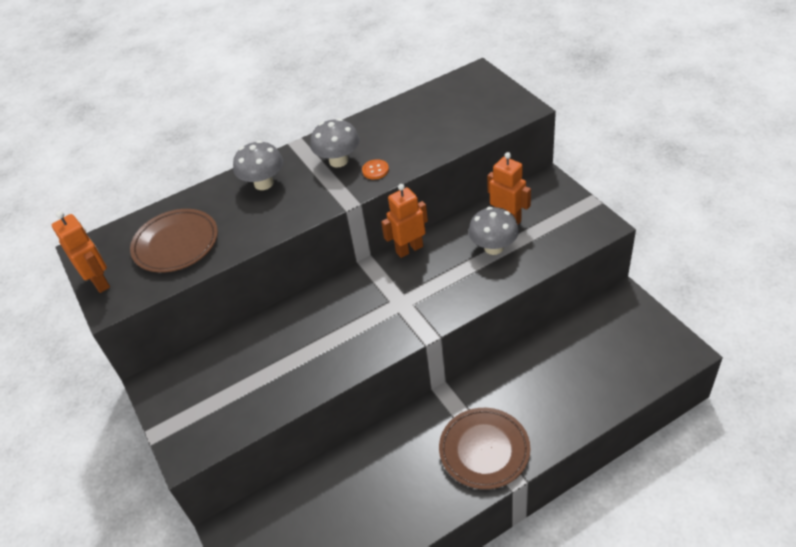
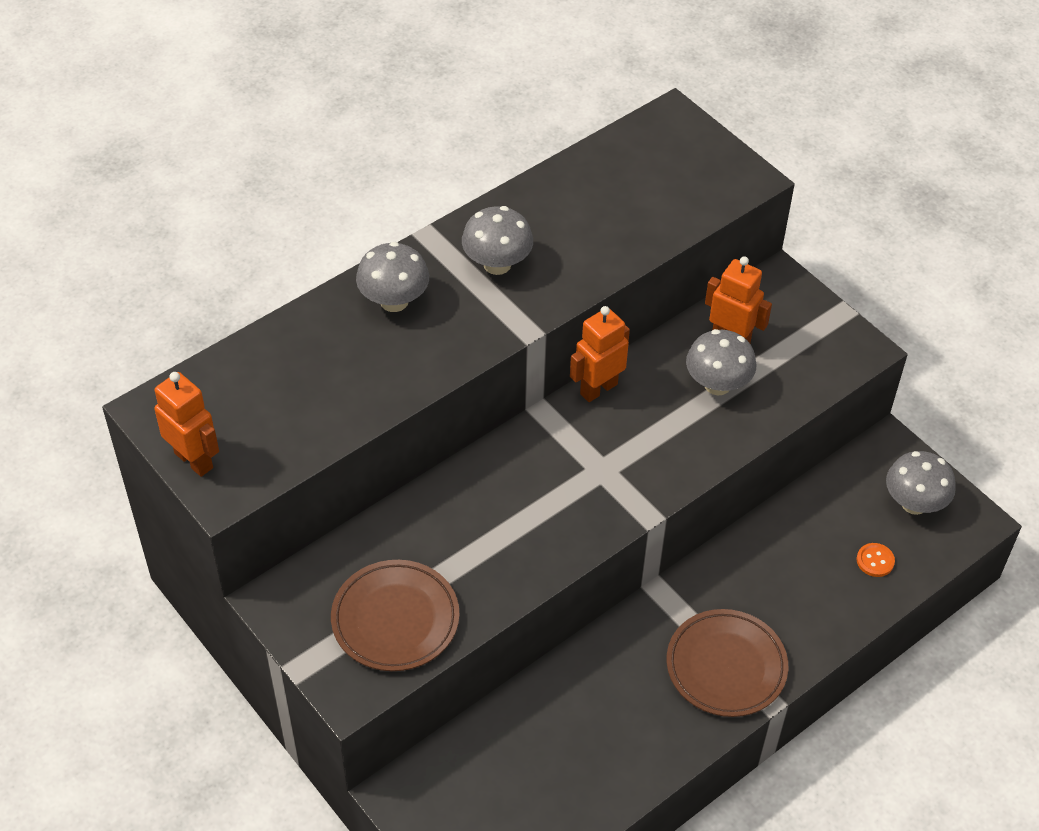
camera: 15 degrees left, 5 degrees up
brown plate [130,209,218,273] -> brown plate moved to [331,560,459,671]
orange button [362,159,389,179] -> orange button moved to [856,543,895,577]
none -> grey mushroom [886,451,956,515]

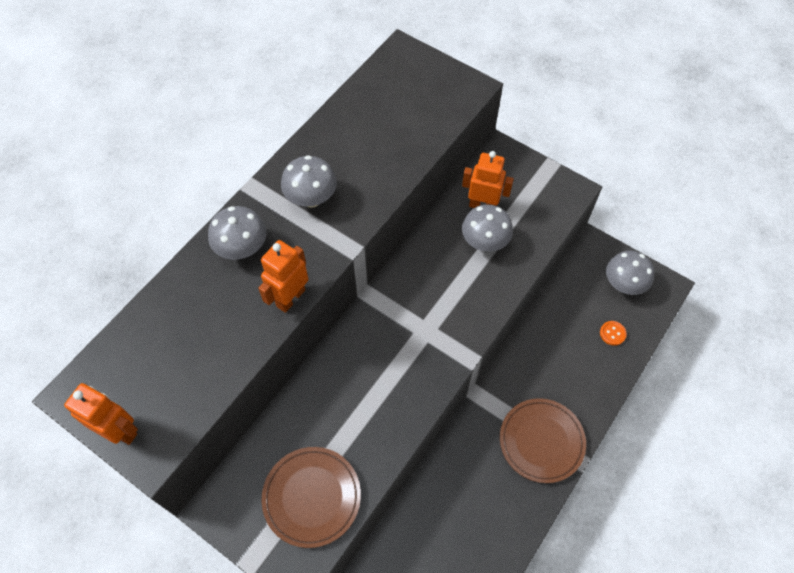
camera: 15 degrees left, 10 degrees up
orange robot [570,306,630,402] -> orange robot moved to [258,240,309,313]

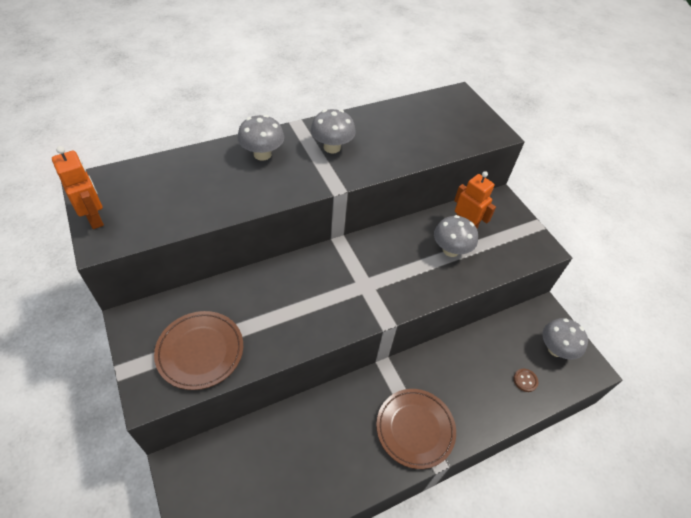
camera: 25 degrees right, 10 degrees down
orange robot [258,240,309,313] -> none
orange button [600,321,627,346] -> brown button [514,369,538,392]

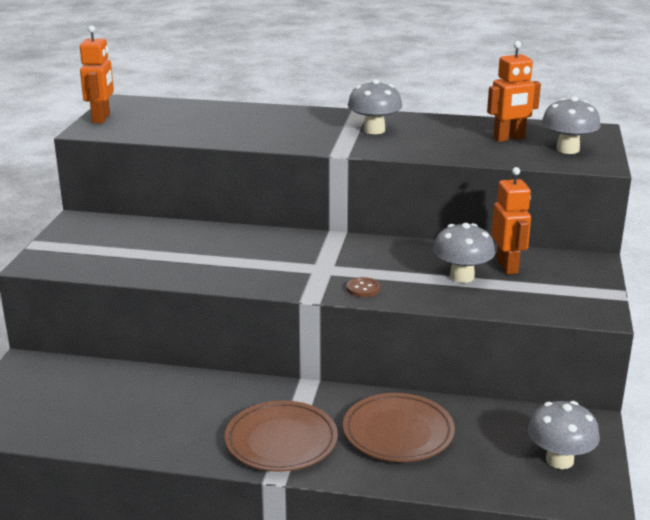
camera: 40 degrees right, 25 degrees down
brown plate [154,311,243,390] -> brown plate moved to [343,393,455,462]
grey mushroom [237,115,284,161] -> grey mushroom moved to [542,96,601,154]
brown button [514,369,538,392] -> brown button moved to [347,277,380,297]
none -> orange robot [487,41,541,142]

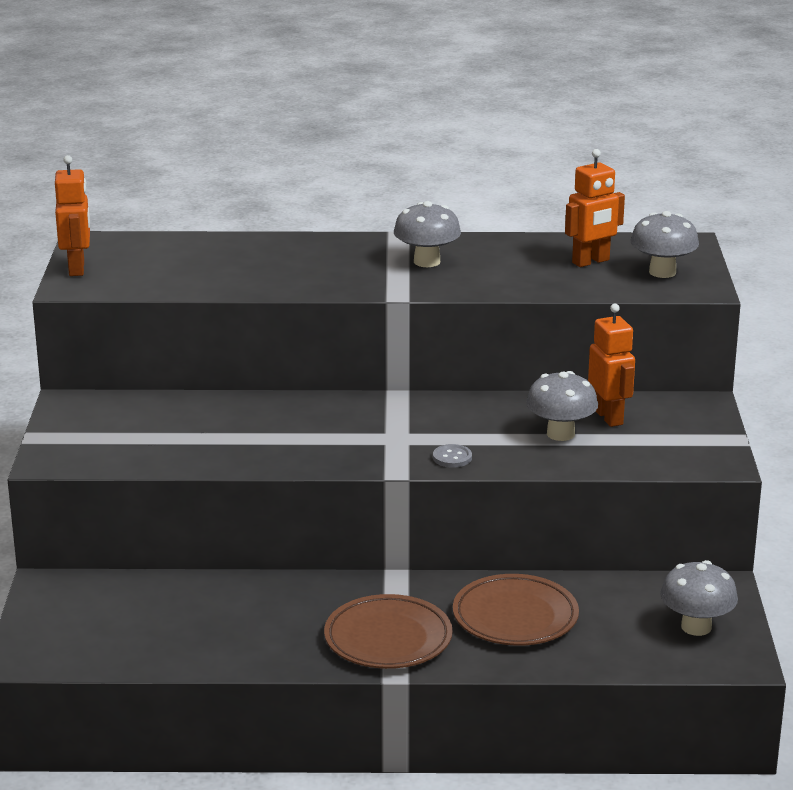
camera: 10 degrees left, 0 degrees up
brown button [347,277,380,297] -> grey button [433,444,472,468]

